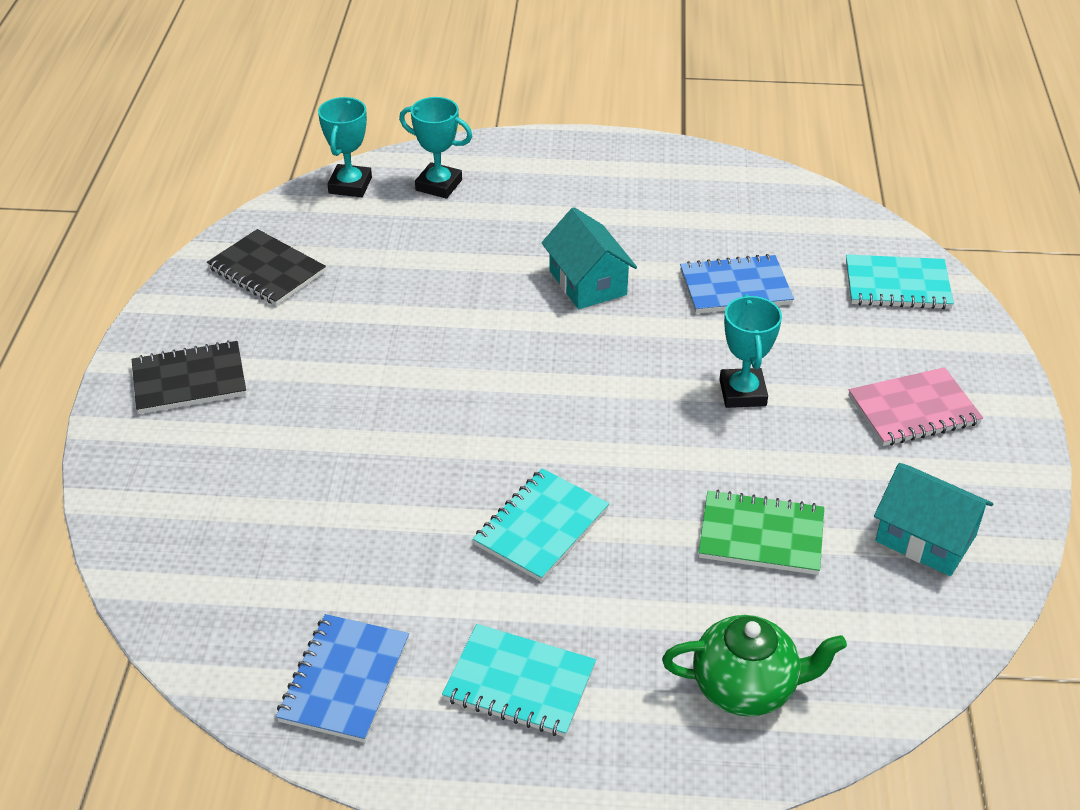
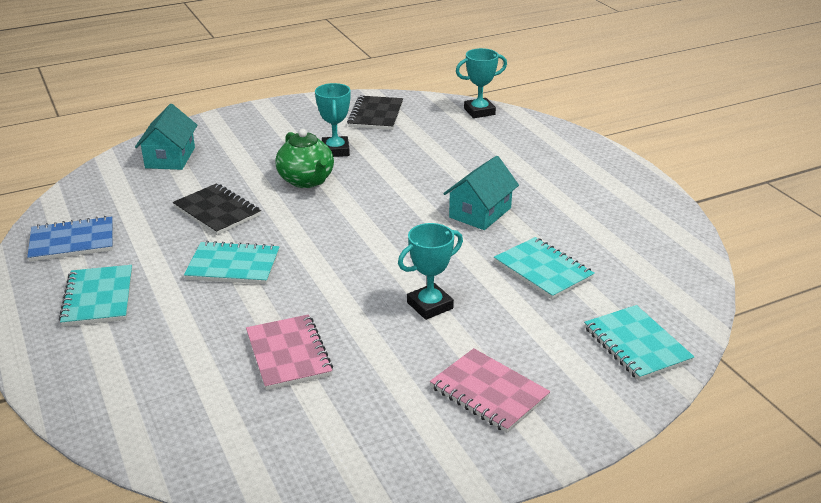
camera: 60 degrees right, 10 degrees down
black notebook [132,340,246,414] -> black notebook moved to [173,183,261,235]
turquoise trophy [399,97,472,199] -> turquoise trophy moved to [315,83,351,157]
green teapot [662,615,847,717] -> green teapot moved to [275,129,334,188]
blue notebook [680,254,794,314] -> turquoise notebook [494,237,595,300]
green notebook [698,490,824,575] -> pink notebook [246,314,333,390]
turquoise house [874,463,993,576] -> turquoise house moved to [135,104,197,170]

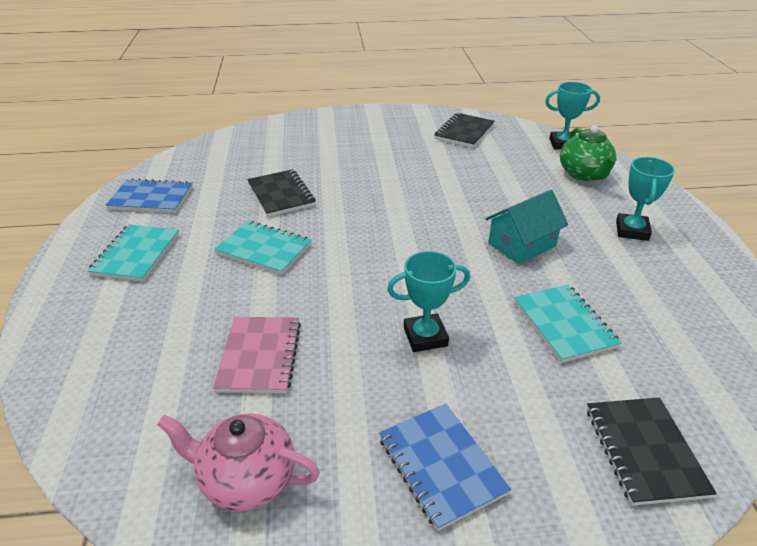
camera: 20 degrees right, 5 degrees up
turquoise house [135,104,197,170] -> none
green teapot [275,129,334,188] -> green teapot moved to [560,125,617,181]
turquoise trophy [315,83,351,157] -> turquoise trophy moved to [616,157,675,241]
pink notebook [430,348,550,433] -> blue notebook [379,403,511,531]
turquoise notebook [584,305,694,381] -> black notebook [587,397,717,506]
none -> pink teapot [157,413,320,511]

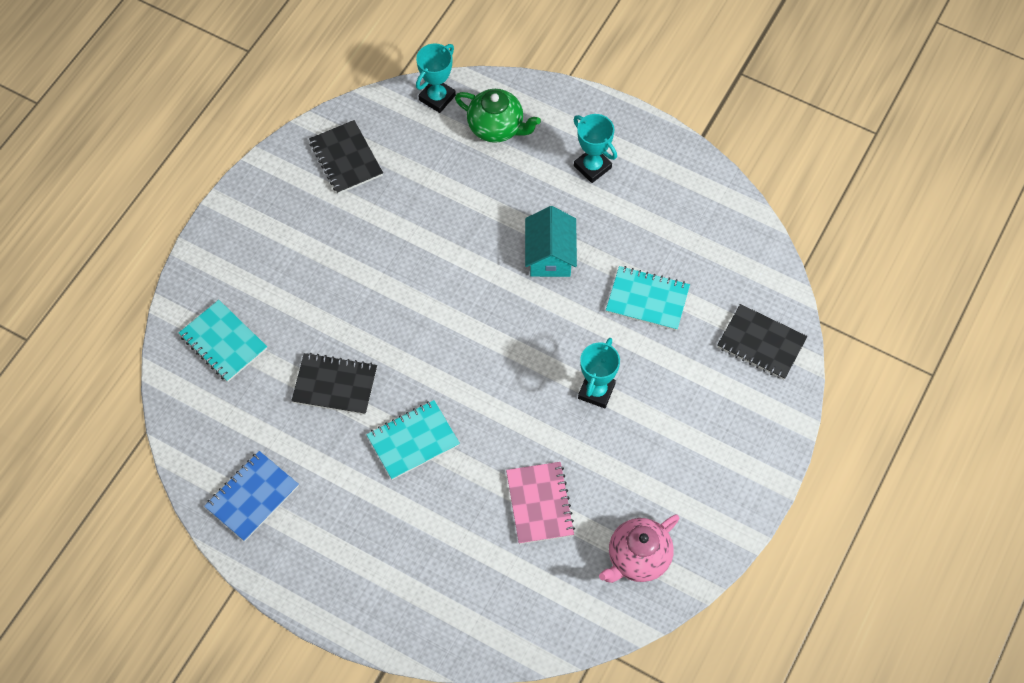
camera: 55 degrees left, 25 degrees up
turquoise notebook [88,224,179,282] -> turquoise notebook moved to [179,300,267,382]
pink notebook [213,317,301,393] -> pink notebook turned 45 degrees clockwise [506,462,575,544]
blue notebook [379,403,511,531] -> none

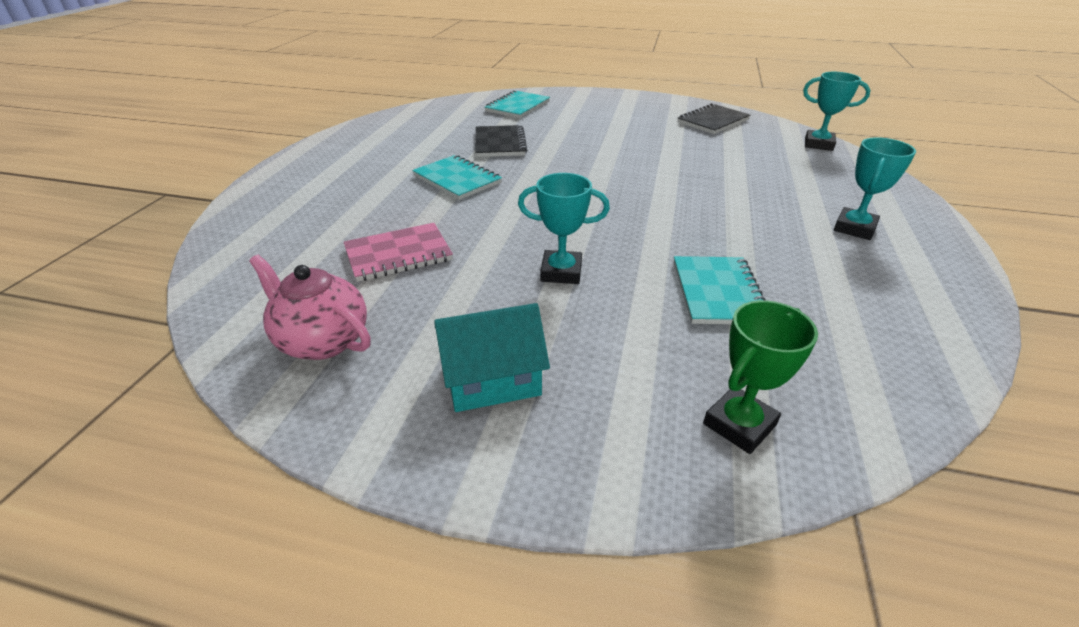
camera: 75 degrees right, 25 degrees down
blue notebook [204,451,299,542] -> none
green teapot [455,89,541,143] -> none
turquoise house [525,206,577,277] -> turquoise house moved to [434,303,550,412]
black notebook [717,304,808,380] -> green trophy [703,300,818,454]

